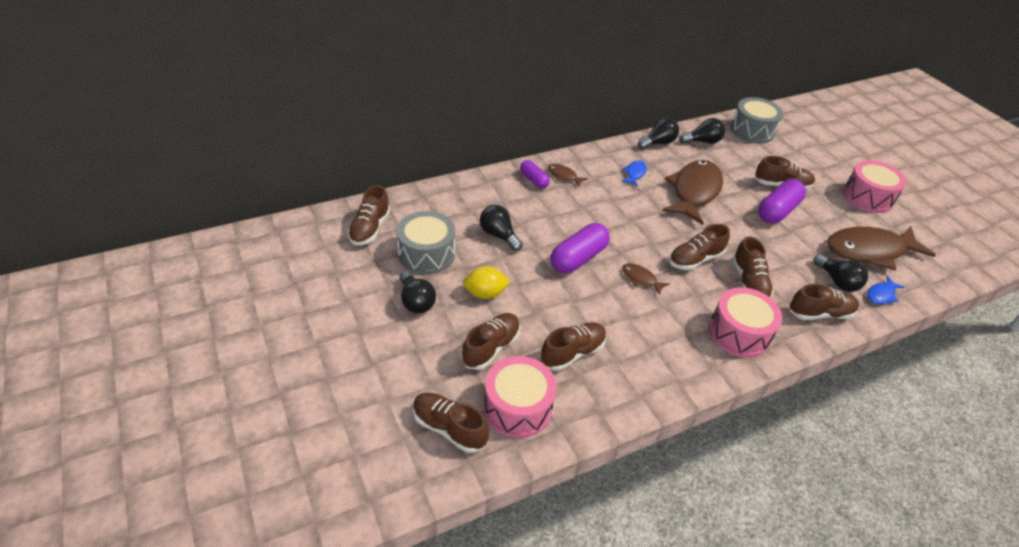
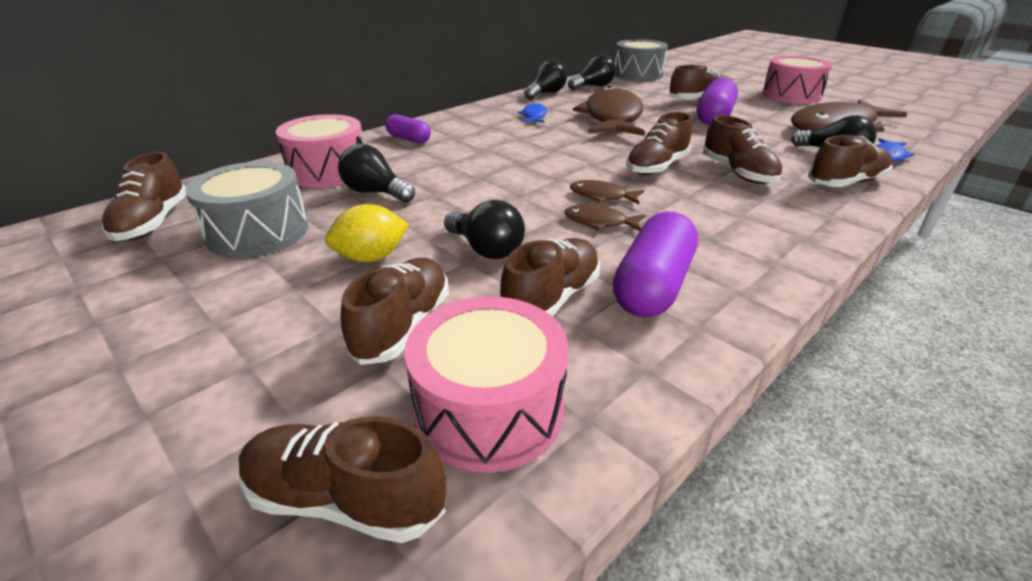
camera: 15 degrees left, 10 degrees down
black light bulb [399,271,436,313] -> black light bulb moved to [444,200,525,259]
brown fish [548,164,588,187] -> brown fish moved to [564,204,645,231]
purple capsule [551,223,610,273] -> purple capsule moved to [613,211,698,317]
pink drum [709,287,783,358] -> pink drum moved to [276,114,363,188]

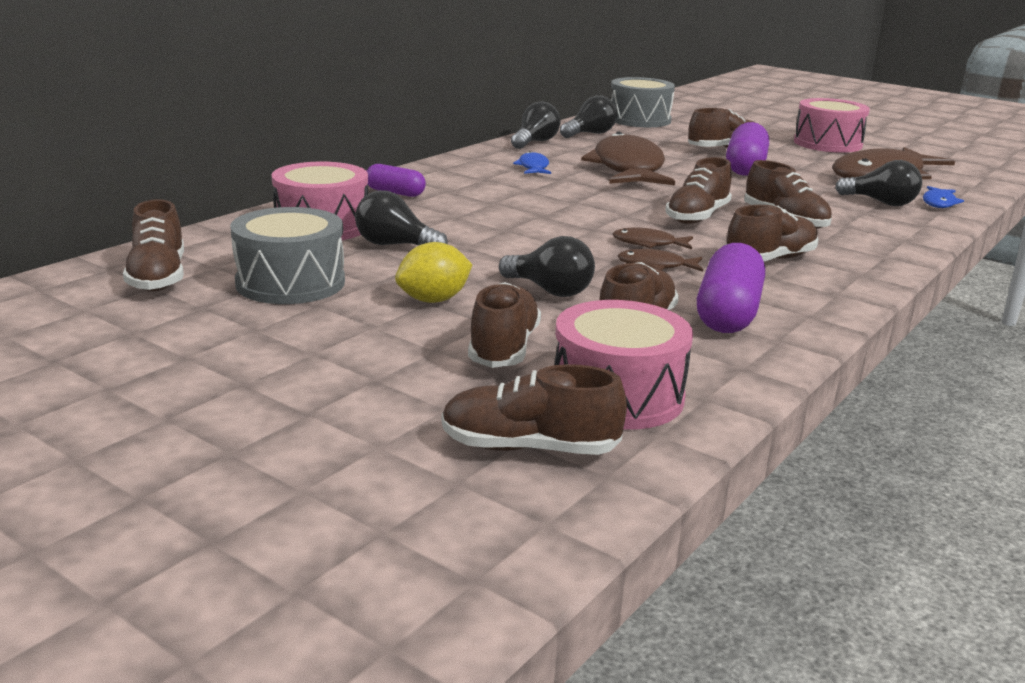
camera: 10 degrees left, 10 degrees down
brown shoe [808,135,892,187] -> brown shoe moved to [726,205,818,261]

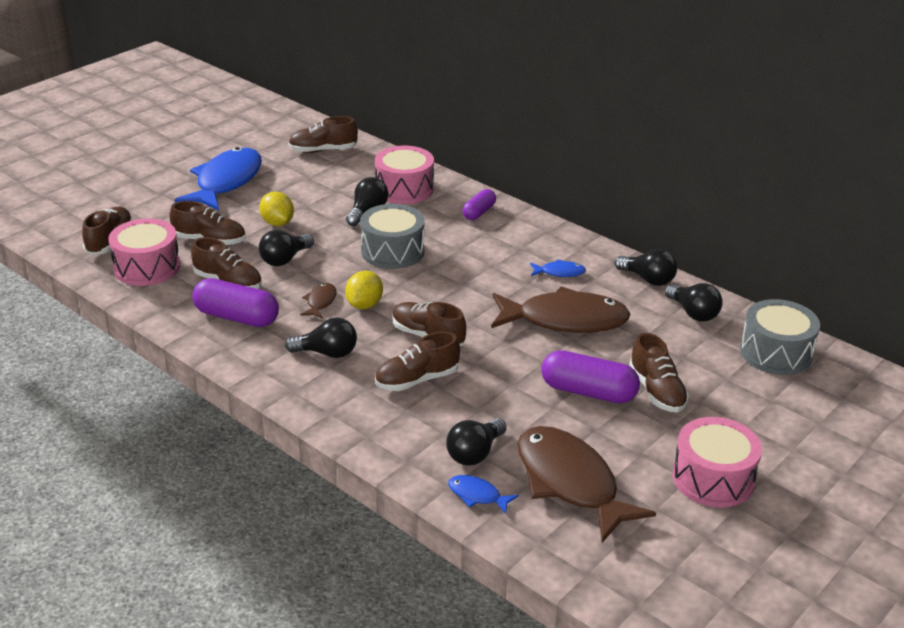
camera: 95 degrees right, 10 degrees up
grey drum [230,207,345,304] -> grey drum moved to [360,204,425,269]
brown fish [612,228,693,249] -> yellow lemon [345,271,383,309]
brown shoe [726,205,818,261] -> black light bulb [285,317,357,358]
none -> blue fish [175,147,262,211]

